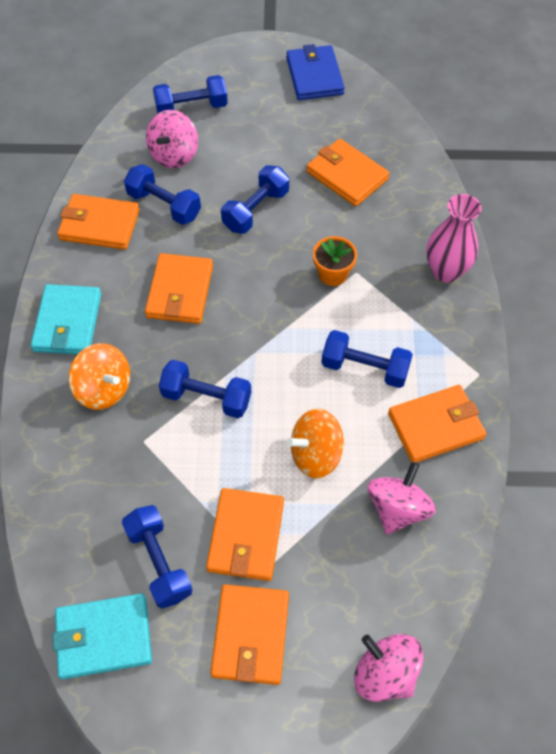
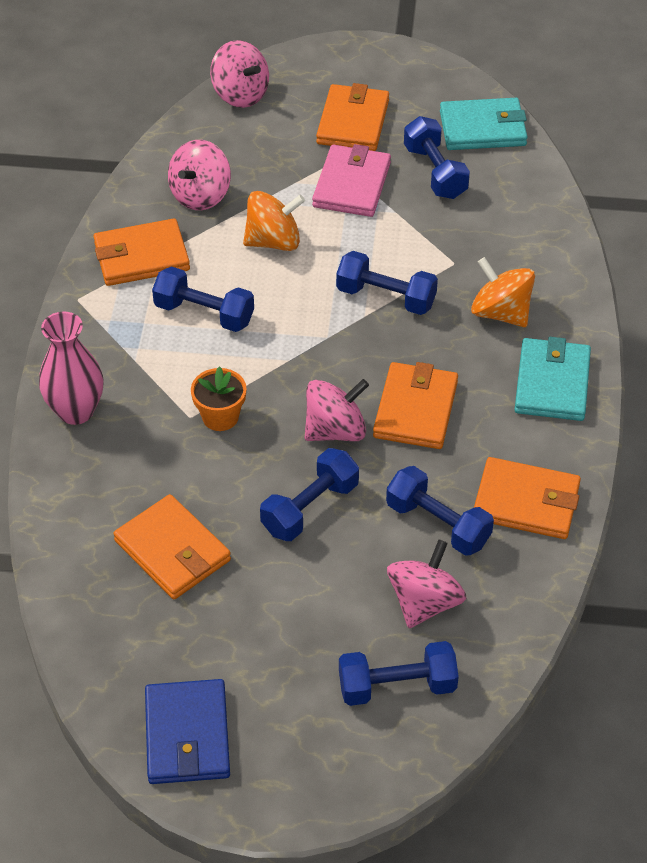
camera: 175 degrees left, 10 degrees down
orange wallet [206,488,284,581] -> pink wallet [312,144,391,217]
none -> pink spinning top [305,379,369,441]

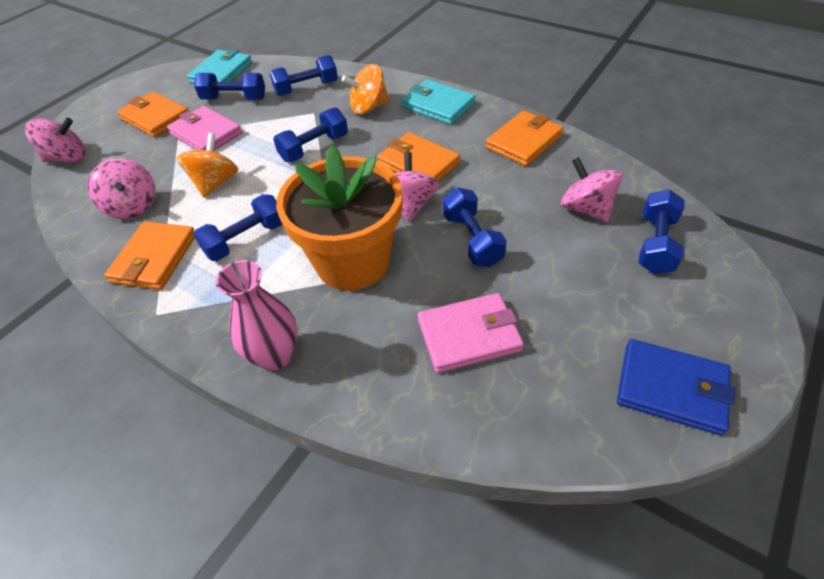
camera: 60 degrees left, 0 degrees up
orange wallet [113,494,231,599] -> pink wallet [418,293,524,373]
orange flower pot [191,366,247,431] -> orange flower pot [276,145,403,291], size x2.37
blue dumbbell [386,466,494,556] -> blue dumbbell moved to [270,55,338,96]

